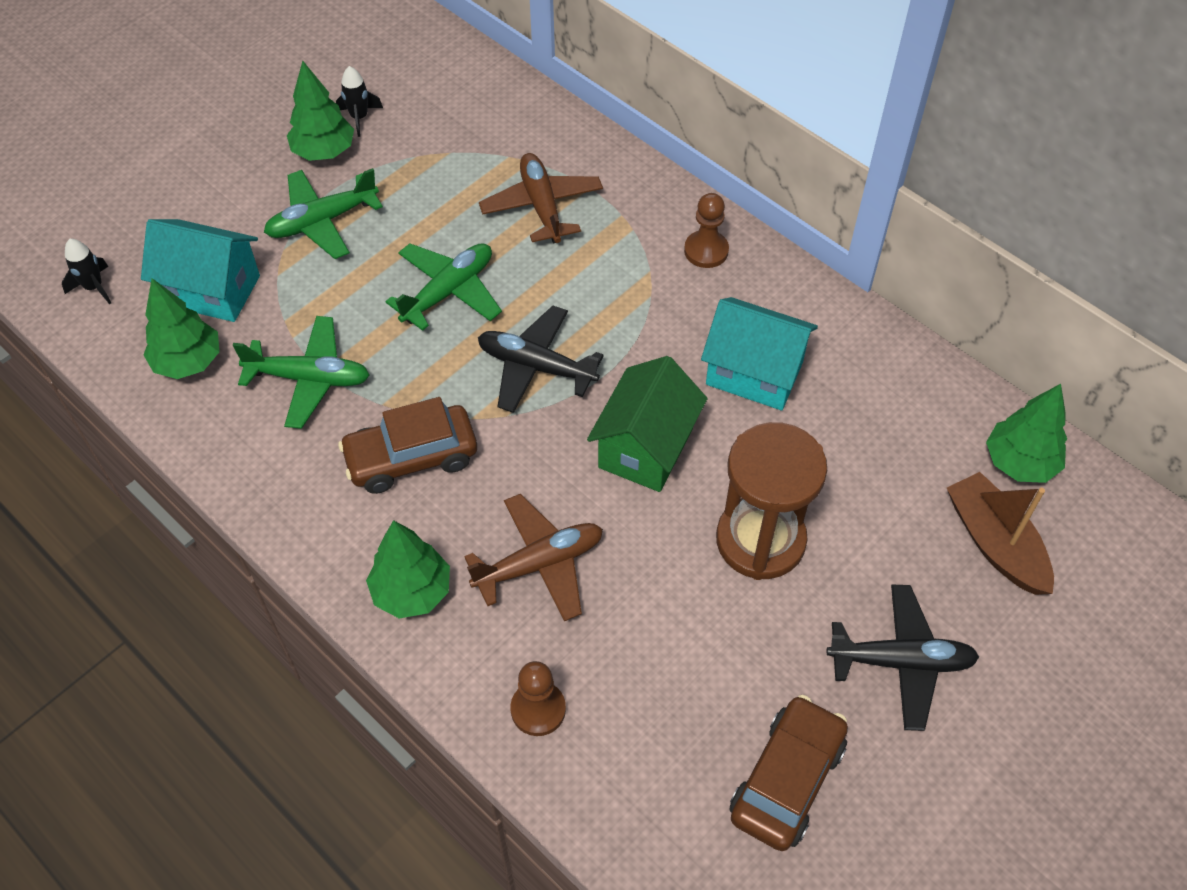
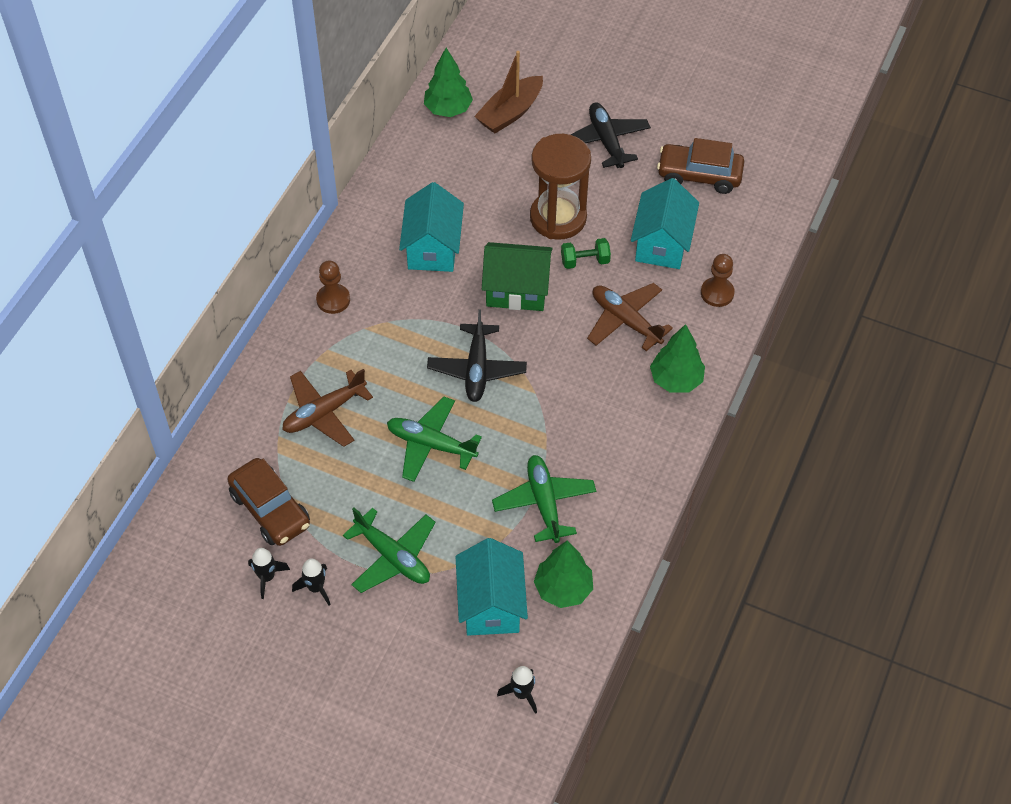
camera: 110 degrees left, 0 degrees up
green tree [287,61,354,161] -> black rocket [292,558,331,606]
brown car [338,397,477,494] -> brown car moved to [227,458,310,546]
none -> green dumbbell [561,238,611,269]
none -> turquoise house [631,178,699,269]

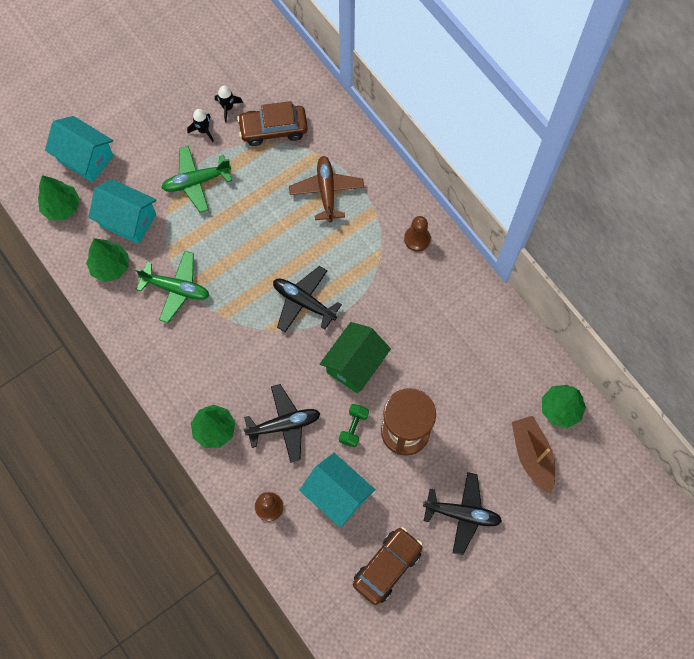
camera: 120 degrees right, 15 degrees up
green plane [387,396,482,482] -> none
turquoise house [399,182,464,272] -> turquoise house moved to [45,116,114,182]
black rocket [497,666,537,714] -> green tree [38,175,80,220]
brown plane [587,283,673,351] -> black plane [243,384,321,463]

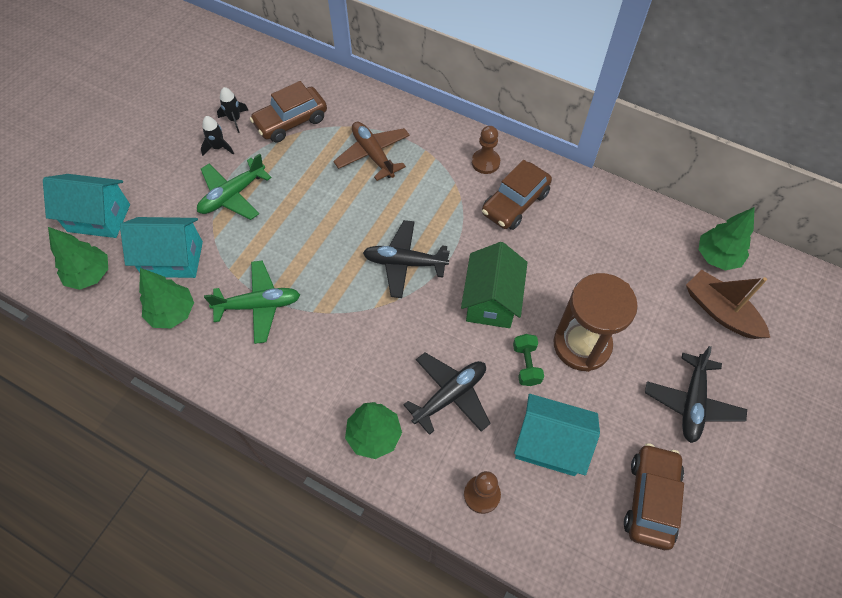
camera: 25 degrees left, 10 degrees down
black plane [423,472,502,556] -> black plane turned 120 degrees clockwise [645,346,747,443]
none -> brown car [482,160,552,230]

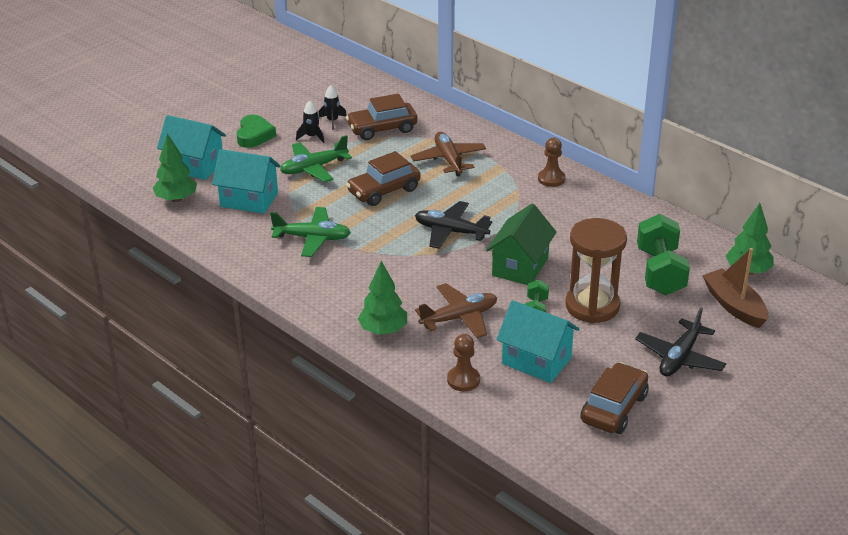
camera: 15 degrees right, 25 degrees down
green tree [139,268,194,328] -> none
black plane [403,352,491,435] -> brown plane [415,283,497,338]
brown car [482,160,552,230] -> brown car moved to [346,151,421,206]
none -> green heart [236,115,276,148]
none -> green dumbbell [637,214,690,295]

